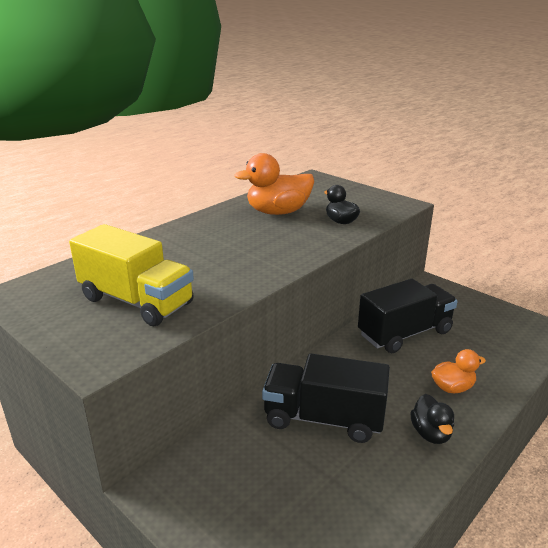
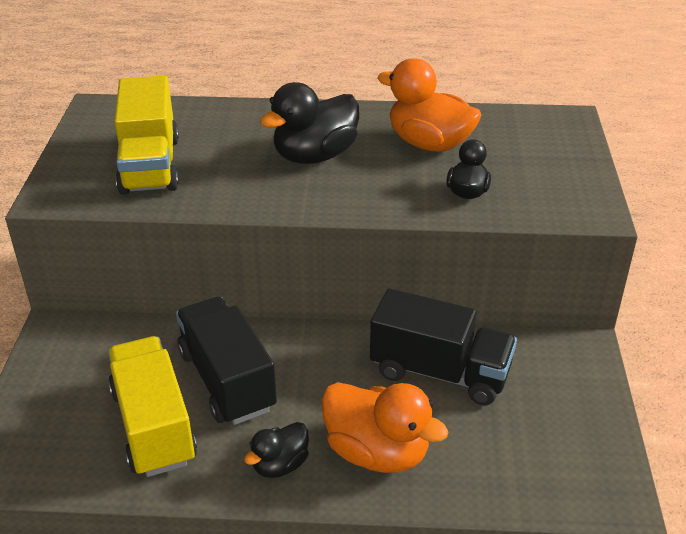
camera: 50 degrees right, 10 degrees up
orange duck [431,349,486,393] -> orange duck [321,382,449,473], size x1.78
none -> yellow truck [107,336,197,477]
none -> black duck [260,82,359,164]

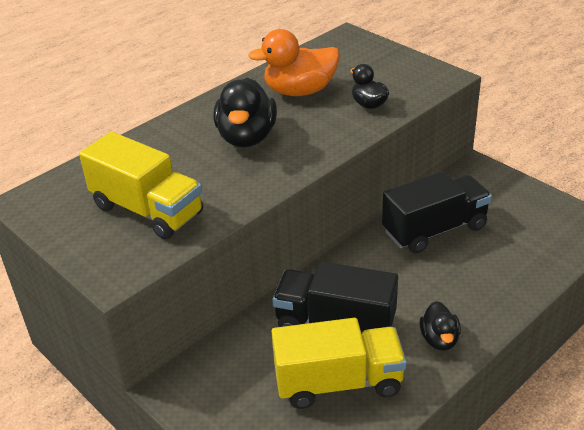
camera: 45 degrees left, 0 degrees up
yellow truck [107,336,197,477] -> yellow truck turned 150 degrees clockwise [271,318,407,409]
orange duck [321,382,449,473] -> none

